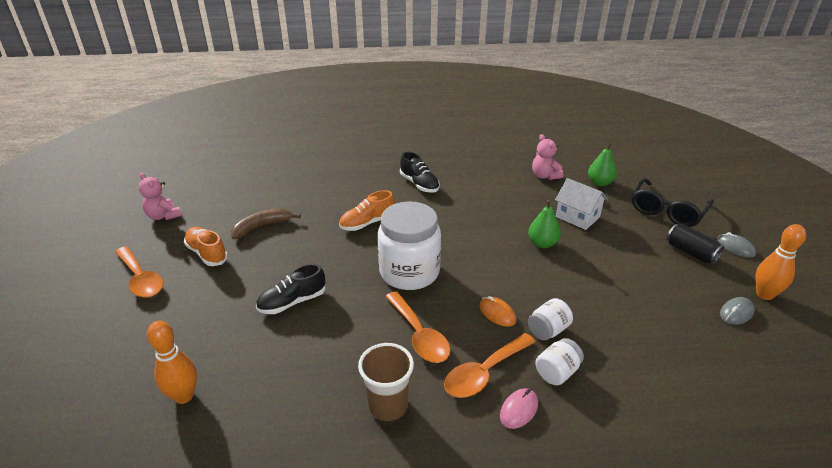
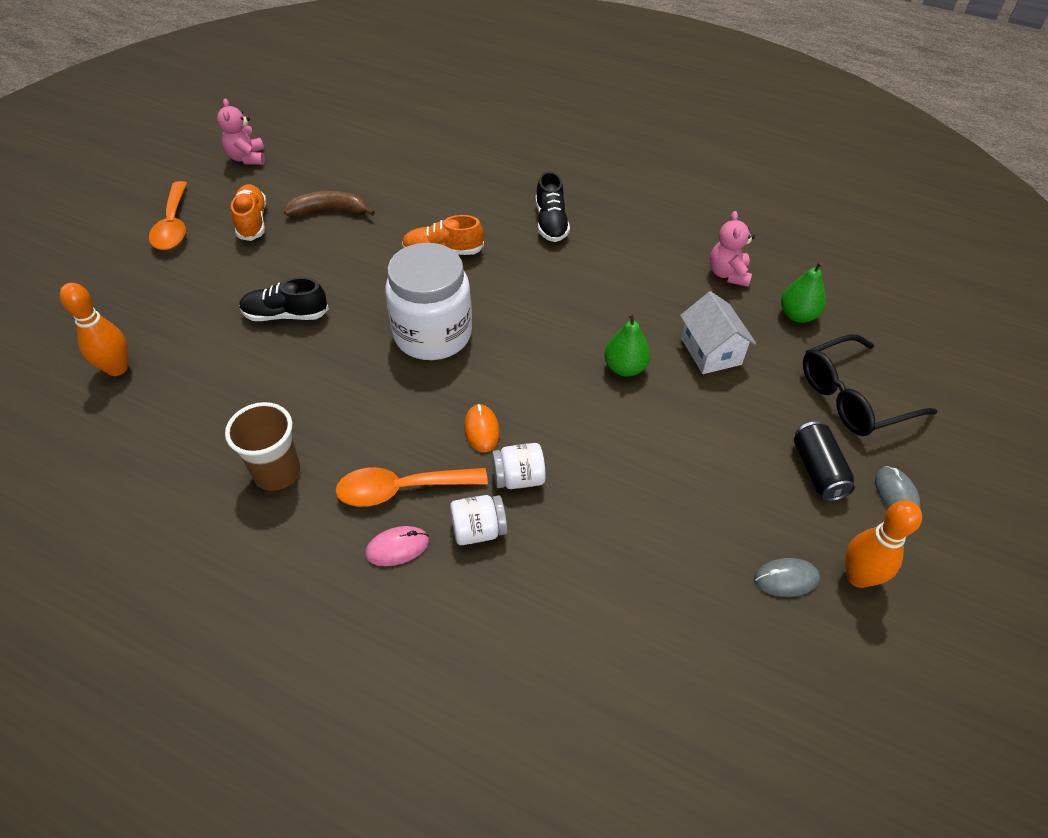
camera: 30 degrees right, 15 degrees up
orange spoon [385,291,450,363] -> none

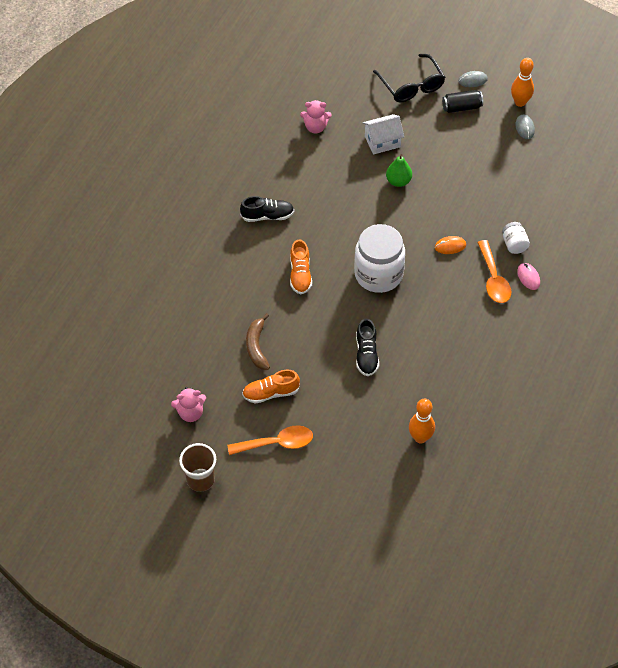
camera: 90 degrees left, 5 degrees up
brown cup [225,402,301,491] -> brown cup moved to [179,443,216,492]
white jar [492,443,546,489] -> none
green pear [781,261,826,323] -> none

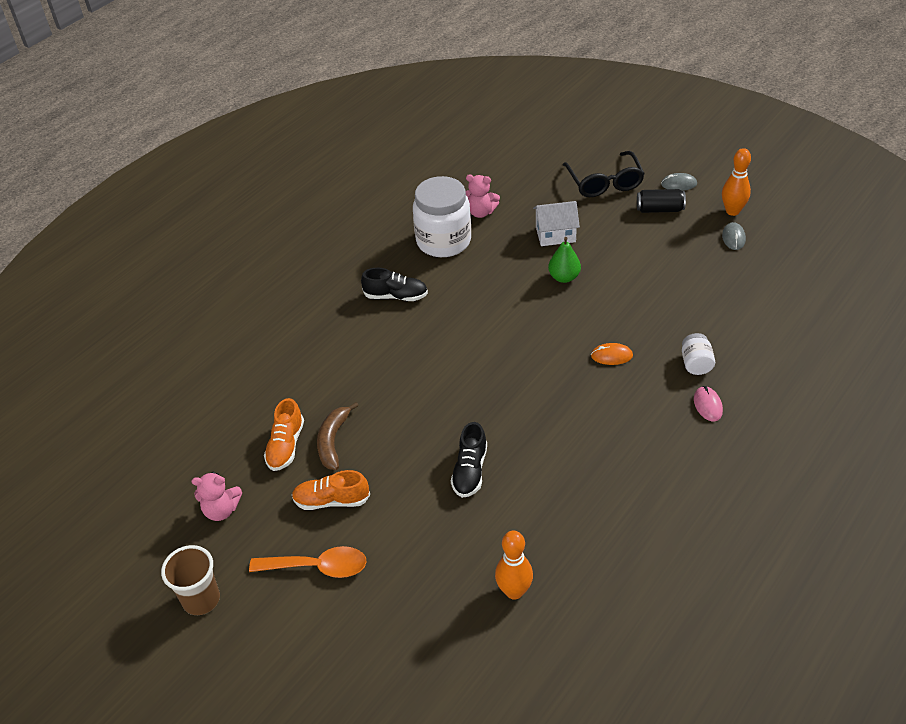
camera: 15 degrees right, 10 degrees down
orange shoe [290,239,312,294] -> orange shoe moved to [264,398,304,471]
white jar [354,224,405,293] -> white jar moved to [413,176,471,257]
orange spoon [477,240,511,303] -> none

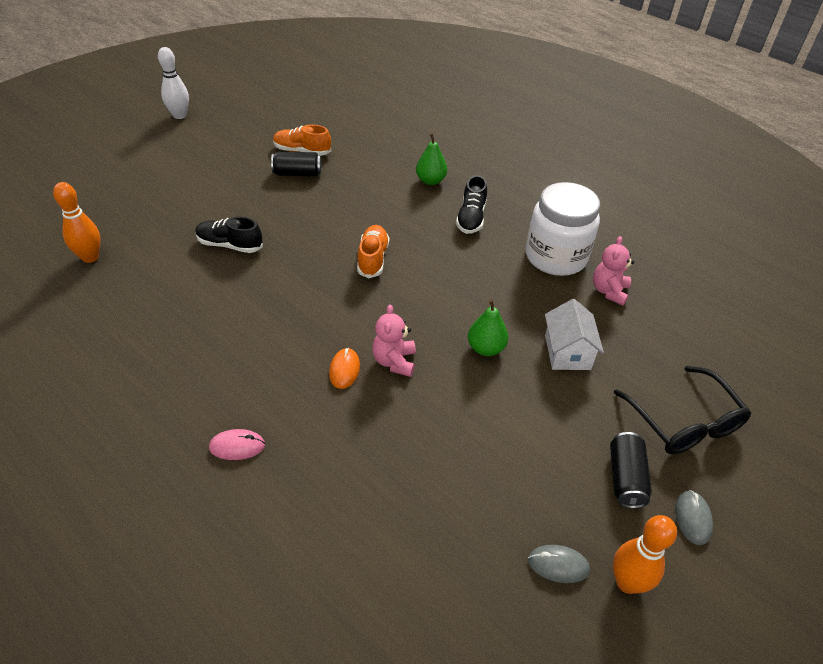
camera: 90 degrees right, 0 degrees up
brown cup [161,545,220,615] -> white bowling pin [158,47,189,119]
pink teddy bear [191,472,242,521] -> pink teddy bear moved to [372,304,416,377]
orange spoon [249,546,367,578] -> none
orange shoe [292,470,370,510] -> orange shoe moved to [357,225,389,278]
brown banana [317,402,359,470] -> black can [271,152,321,176]
black glasses [563,151,645,197] -> black glasses turned 105 degrees counterclockwise [613,366,751,454]
white jar [682,333,715,375] -> none
none -> green pear [416,133,447,185]

